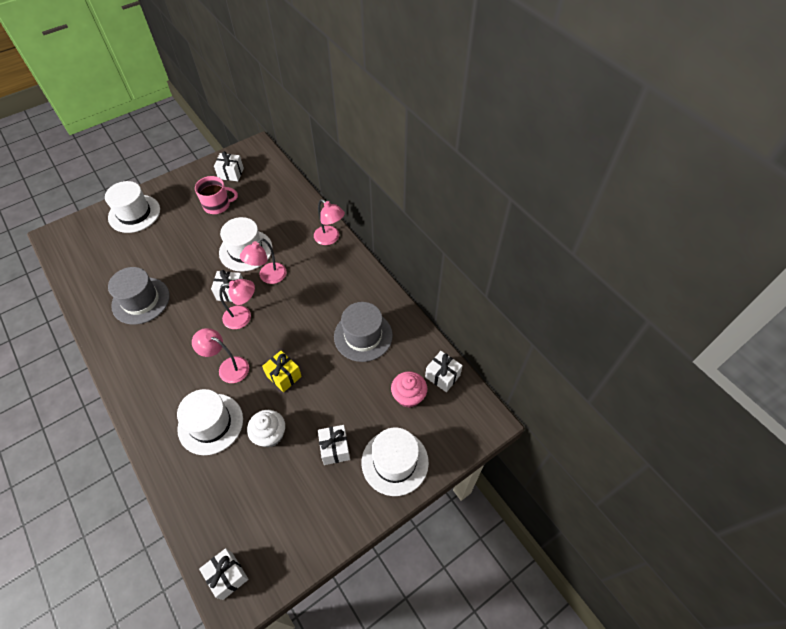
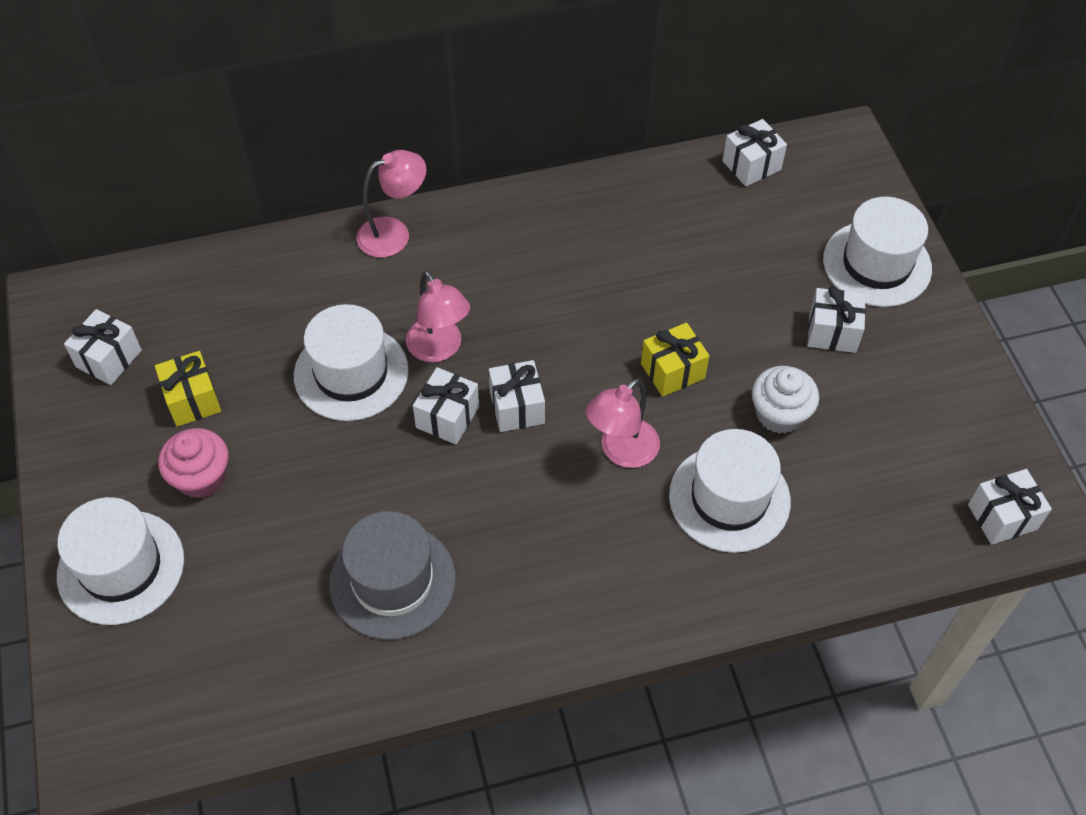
camera: 70 degrees left, 0 degrees up
pink mug [195,176,238,214] -> yellow gift [155,351,221,427]
pink lamp [219,279,255,329] -> white gift [489,360,545,432]
grey hat [334,302,393,362] -> none
pink cupcake [391,371,427,408] -> pink cupcake moved to [158,428,228,498]

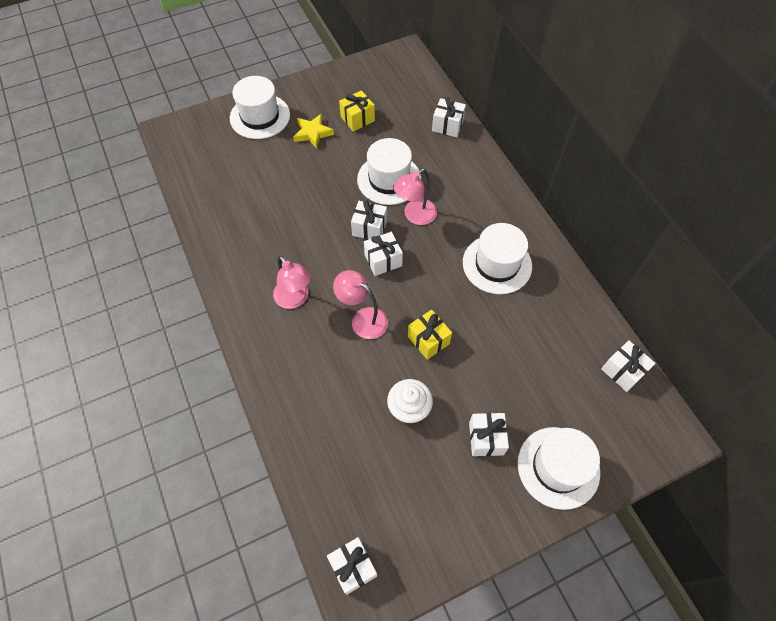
camera: 80 degrees right, 5 degrees up
white gift [64,309,142,385] -> white gift moved to [432,97,466,137]
pink cupcake [158,428,228,498] -> yellow star [293,114,334,149]
grey hat [329,511,456,640] -> none
pink lamp [356,150,426,258] -> pink lamp moved to [273,256,311,309]
white hat [669,429,791,553] -> white hat moved to [463,223,532,294]

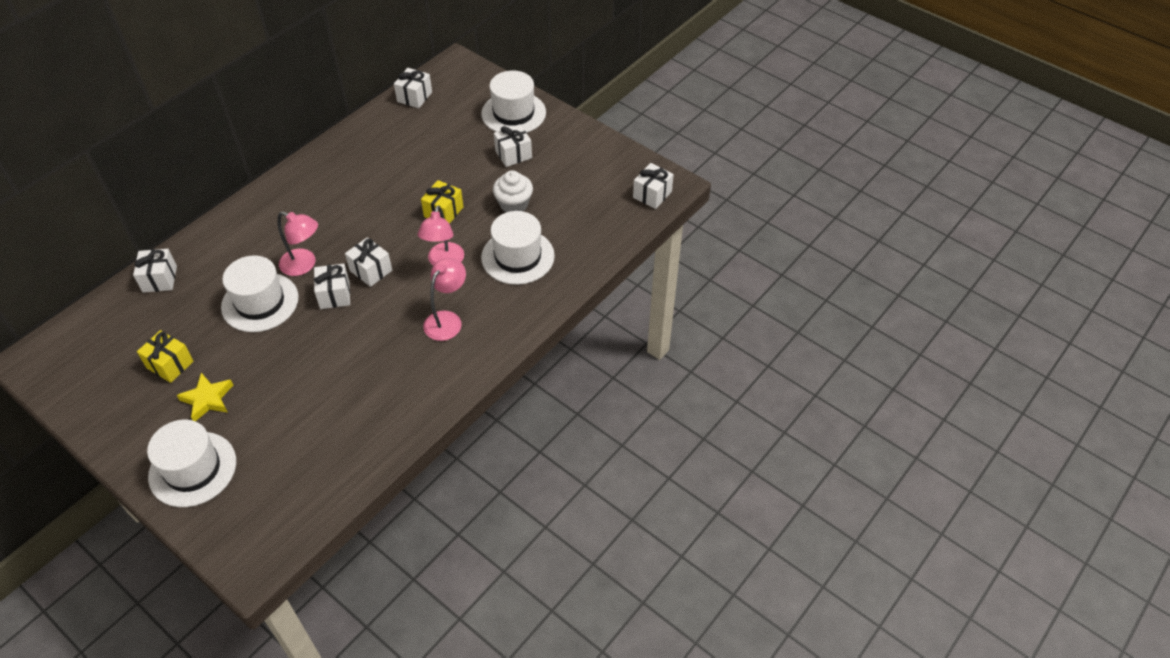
camera: 115 degrees left, 10 degrees down
white hat [463,223,532,294] -> white hat moved to [481,211,555,285]

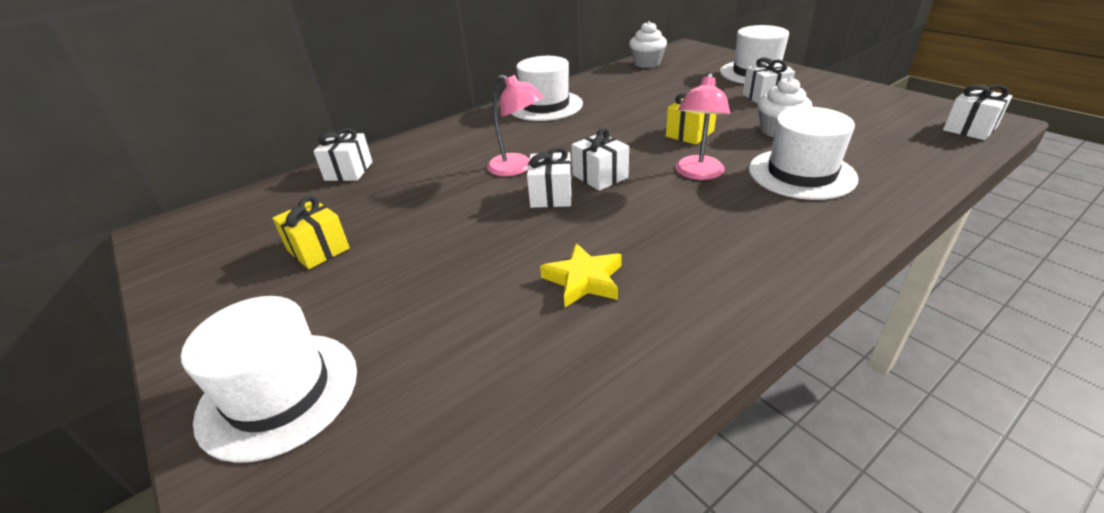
camera: 15 degrees right, 15 degrees down
yellow star [177,373,233,421] -> yellow star moved to [540,243,622,307]
white hat [221,255,298,332] -> white hat moved to [511,56,583,121]
white gift [394,68,432,108] -> white cupcake [629,21,667,68]
pink lamp [423,258,466,341] -> none

